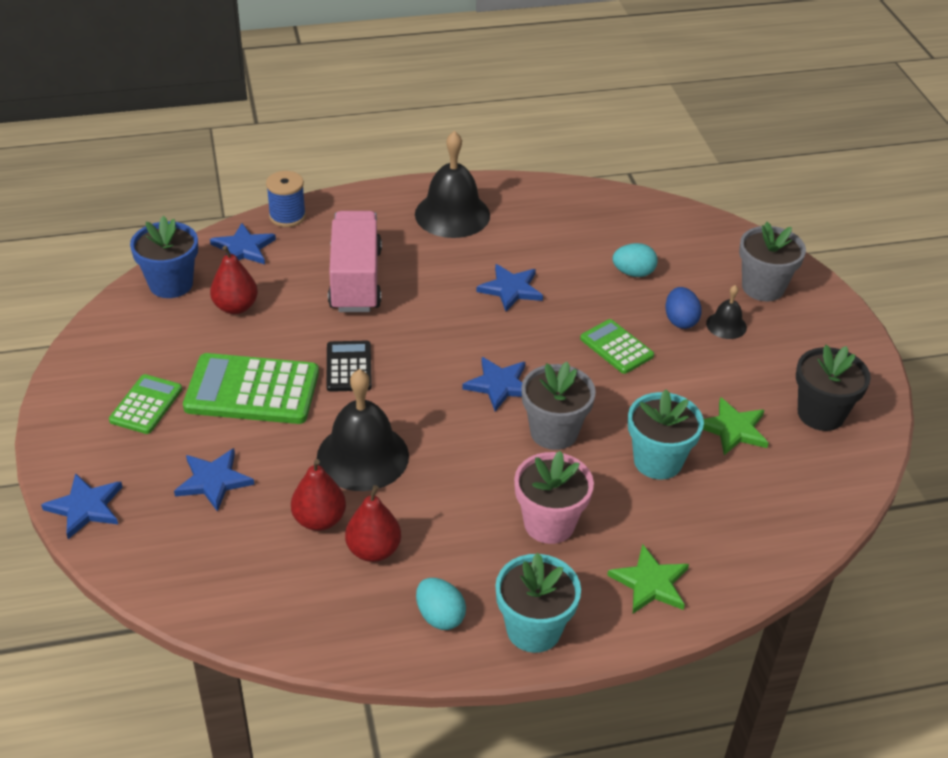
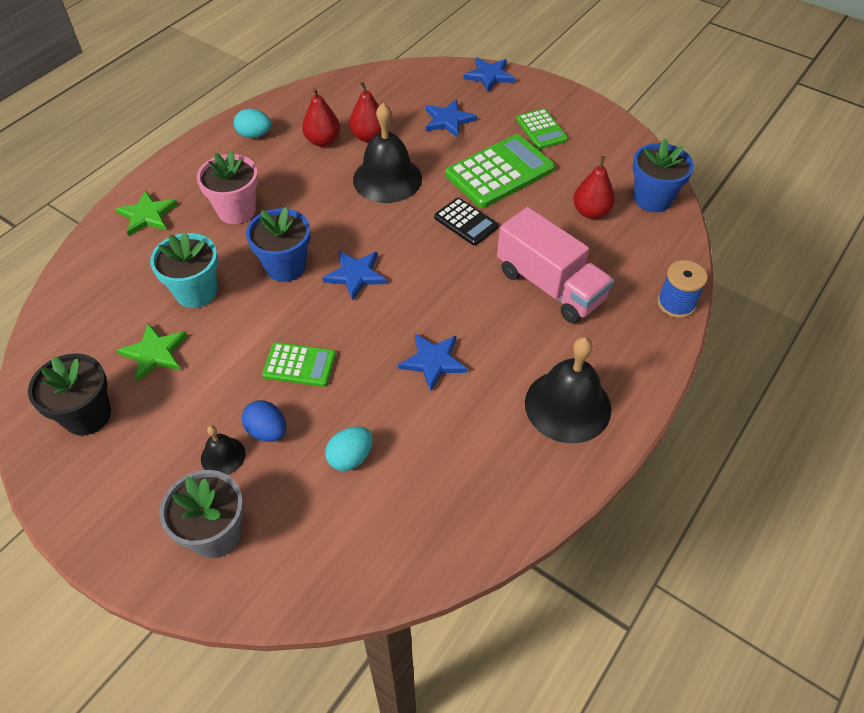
camera: 140 degrees right, 10 degrees up
blue star [210,223,276,264] -> none
turquoise flower pot [495,552,581,653] -> none
grey flower pot [521,362,596,450] -> blue flower pot [246,207,311,282]

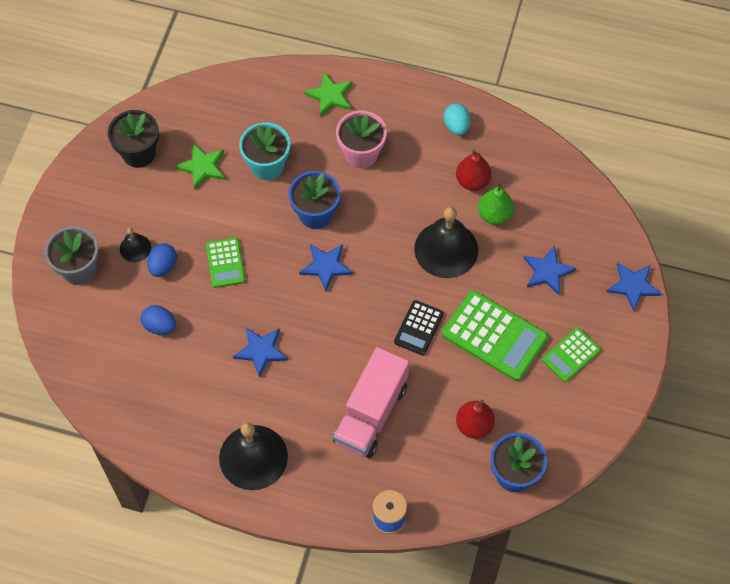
camera: 70 degrees right, 10 degrees up
turquoise egg [325,426,373,471] -> blue egg [141,305,176,335]
red pear [349,82,381,142] -> green pear [478,181,514,225]

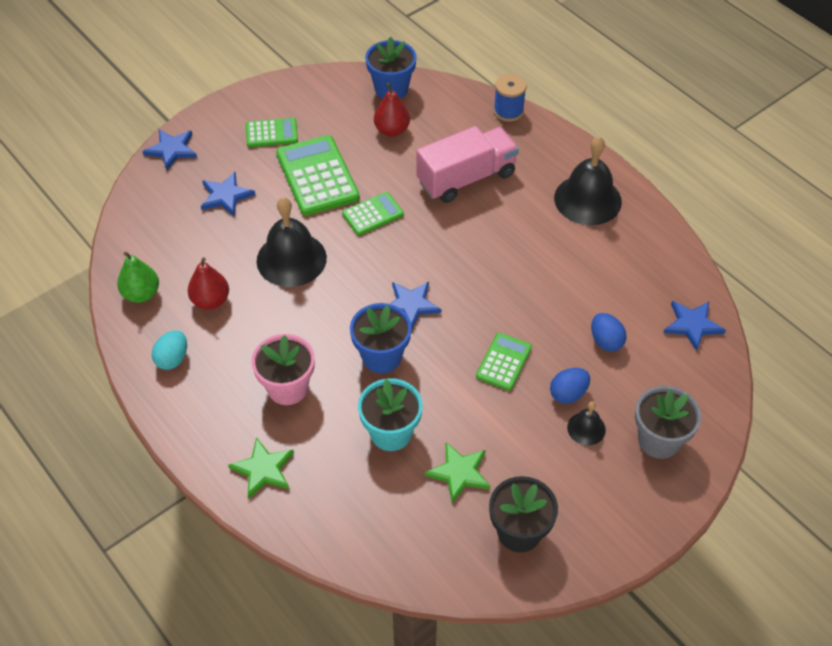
camera: 145 degrees left, 10 degrees down
blue star [233,328,288,378] -> blue star moved to [663,301,726,351]
black calculator [394,300,444,355] -> green calculator [342,192,404,236]
green pear [478,181,514,225] -> green pear moved to [117,252,159,303]

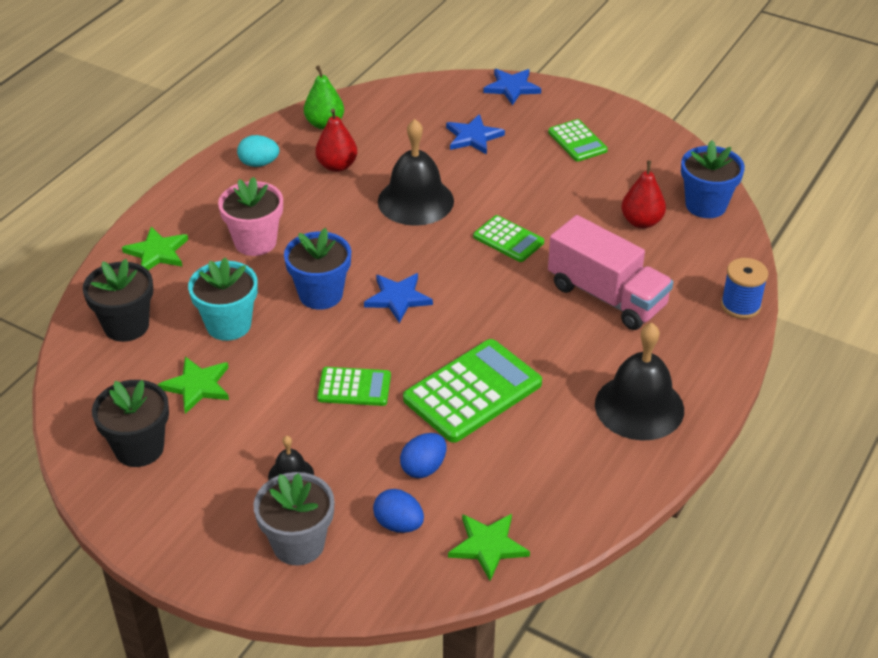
camera: 70 degrees right, 10 degrees down
green calculator [276,135,359,216] -> green calculator moved to [403,339,542,443]
blue egg [550,368,590,404] -> blue egg moved to [373,489,424,533]
blue star [663,301,726,351] -> green star [448,514,530,581]
none -> black flower pot [83,259,153,342]

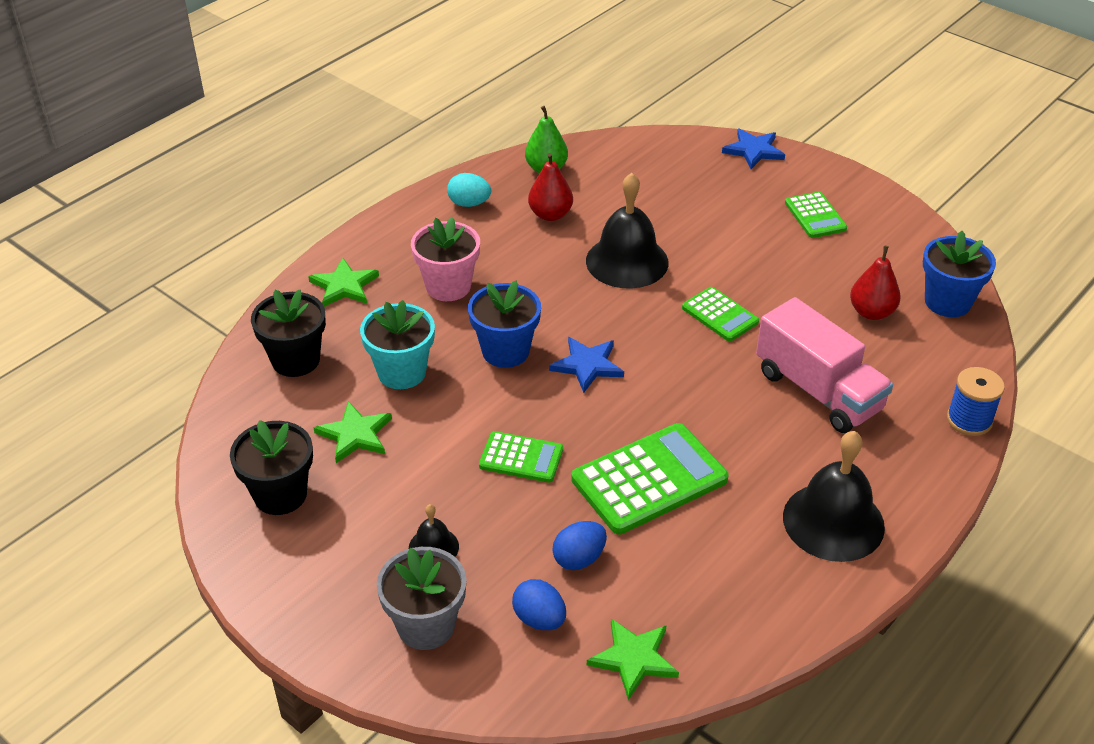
camera: 10 degrees right, 0 degrees up
blue star [446,114,505,155] -> none

